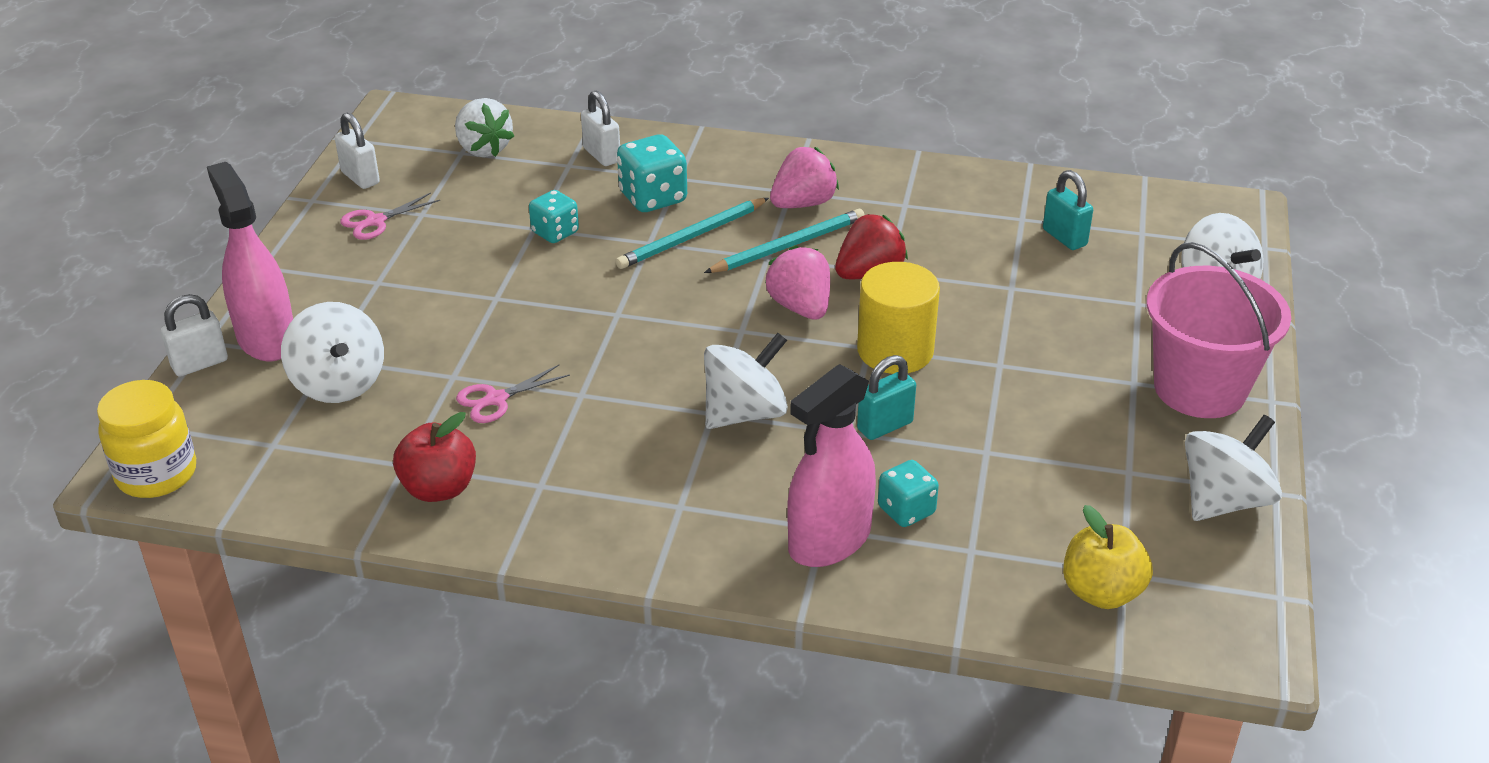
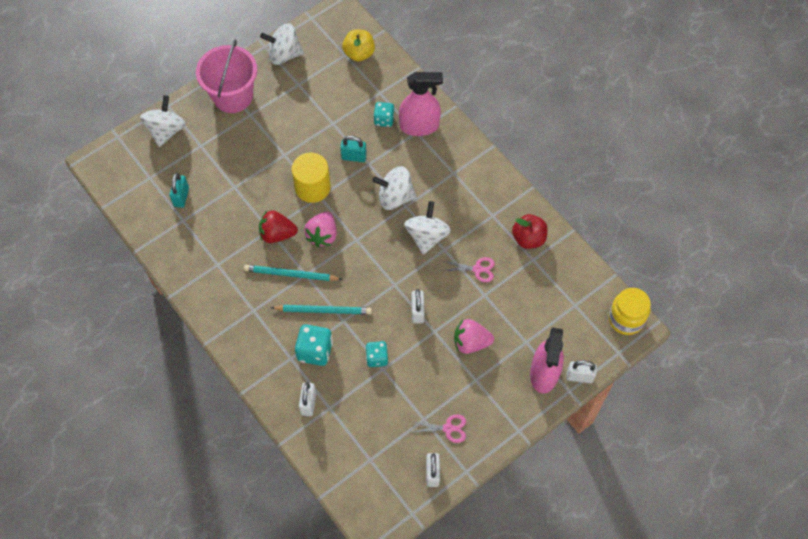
camera: 140 degrees left, 25 degrees up
white spinning top [281,302,384,403] -> white spinning top moved to [404,201,451,255]
white strawberry [455,98,514,157] -> none
pink strawberry [770,147,839,208] -> pink strawberry moved to [454,319,494,354]
none -> white padlock [411,289,425,324]

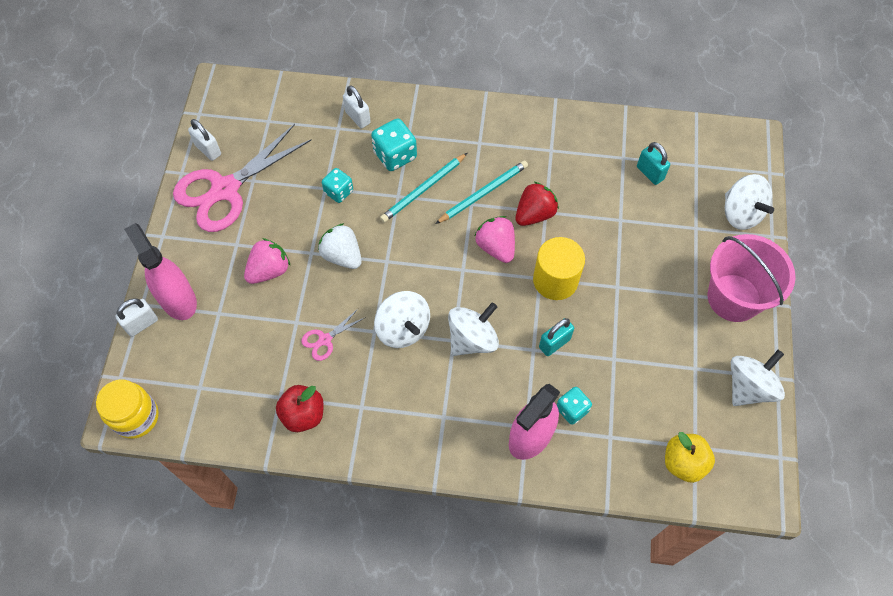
camera: 135 degrees right, 0 degrees up
pink scissors [410,414,466,443] -> pink scissors [173,124,312,232], size x2.35
white padlock [411,289,425,324] -> white strawberry [318,223,362,269]

